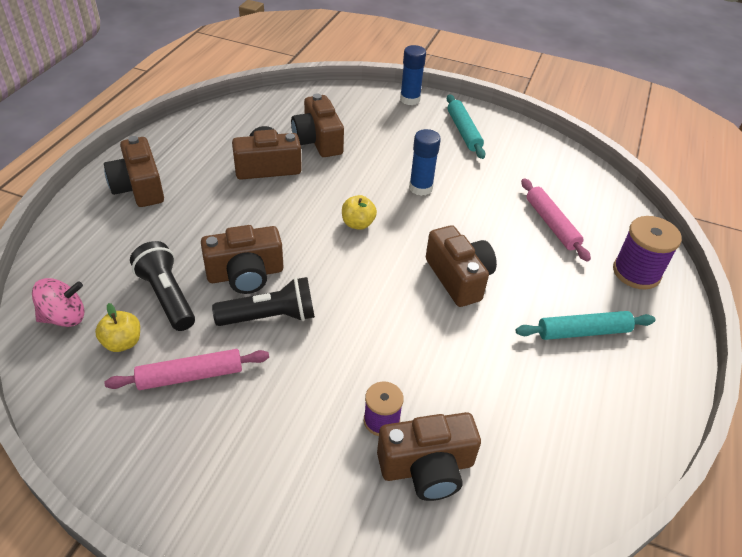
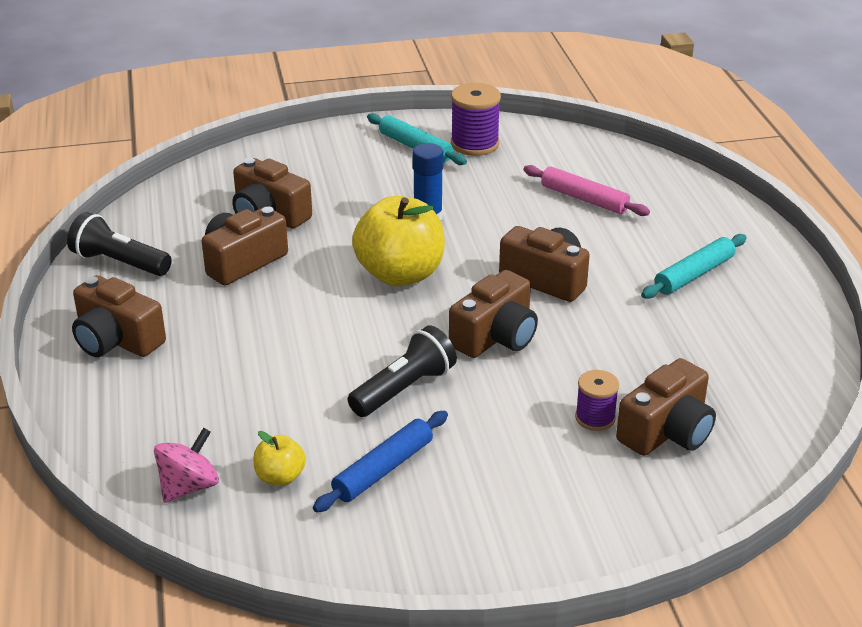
camera: 30 degrees left, 10 degrees down
pink rolling pin [104,349,269,390] -> blue rolling pin [313,411,448,512]
black flashlight [130,241,195,331] -> black flashlight moved to [67,212,172,276]
brown camera [201,225,283,294] -> brown camera moved to [449,270,538,358]
yellow apple [342,195,377,230] -> yellow apple [352,196,445,286], size x2.13
blue glue stick [400,45,426,105] -> none
purple spool [613,216,682,290] -> purple spool moved to [451,83,501,156]

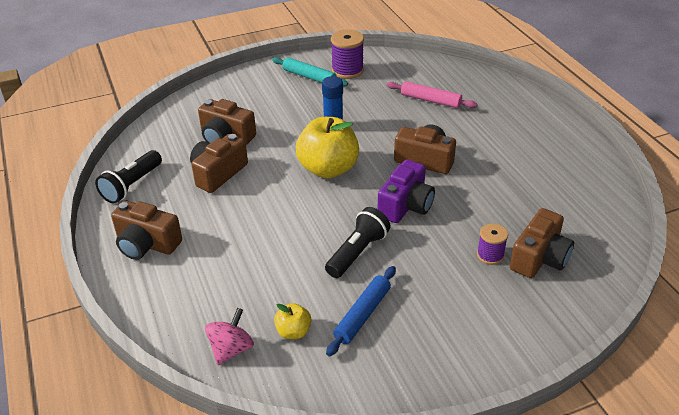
camera: 10 degrees left, 5 degrees up
black flashlight [67,212,172,276] -> black flashlight turned 75 degrees counterclockwise [95,150,162,203]
brown camera [449,270,538,358] -> purple camera [378,160,435,223]
turquoise rolling pin [641,234,747,299] -> none

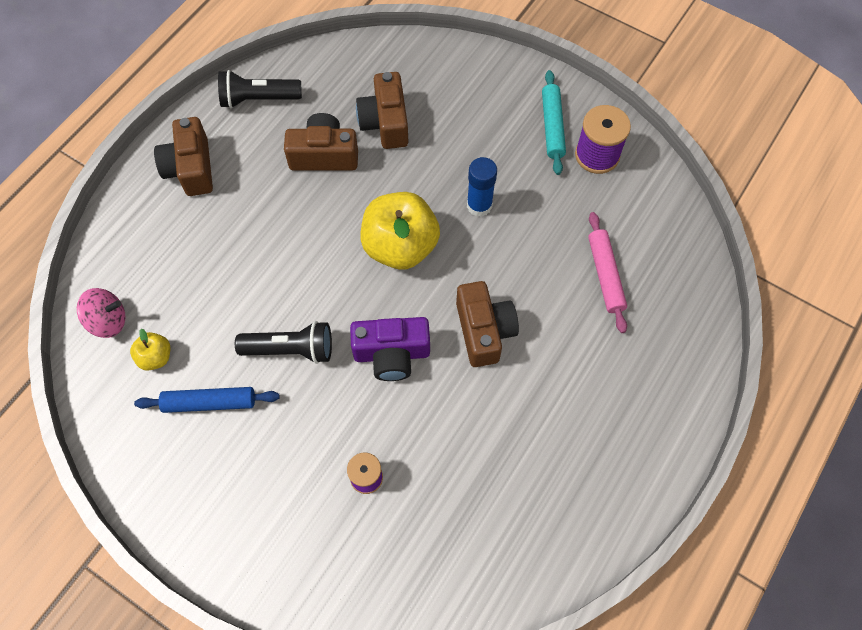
camera: 55 degrees right, 25 degrees up
brown camera [510,208,574,278] -> none

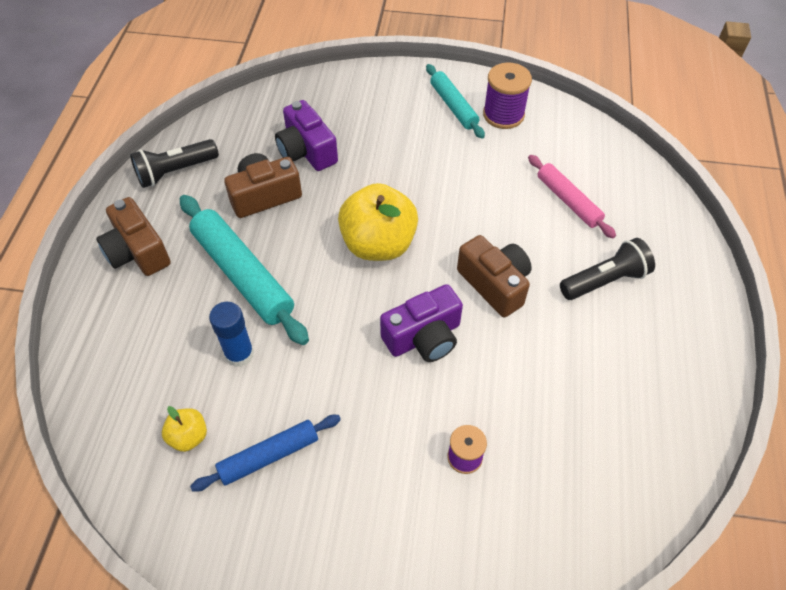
camera: 25 degrees left, 10 degrees down
pink spinning top [77,288,125,338] -> none
black flashlight [235,321,332,364] -> black flashlight moved to [560,238,655,300]
brown camera [356,72,408,149] -> purple camera [275,100,338,171]
blue glue stick [467,157,497,217] -> blue glue stick moved to [209,302,254,367]
none -> turquoise rolling pin [180,195,309,345]

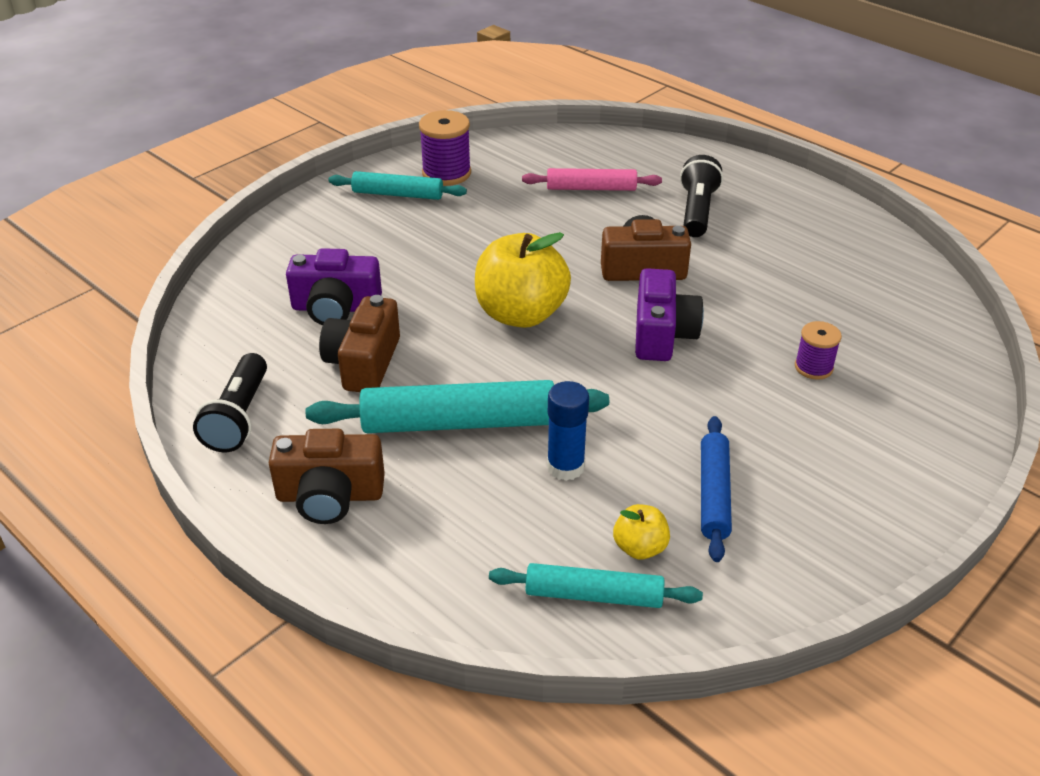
camera: 55 degrees left, 15 degrees down
none -> turquoise rolling pin [489,563,703,608]

